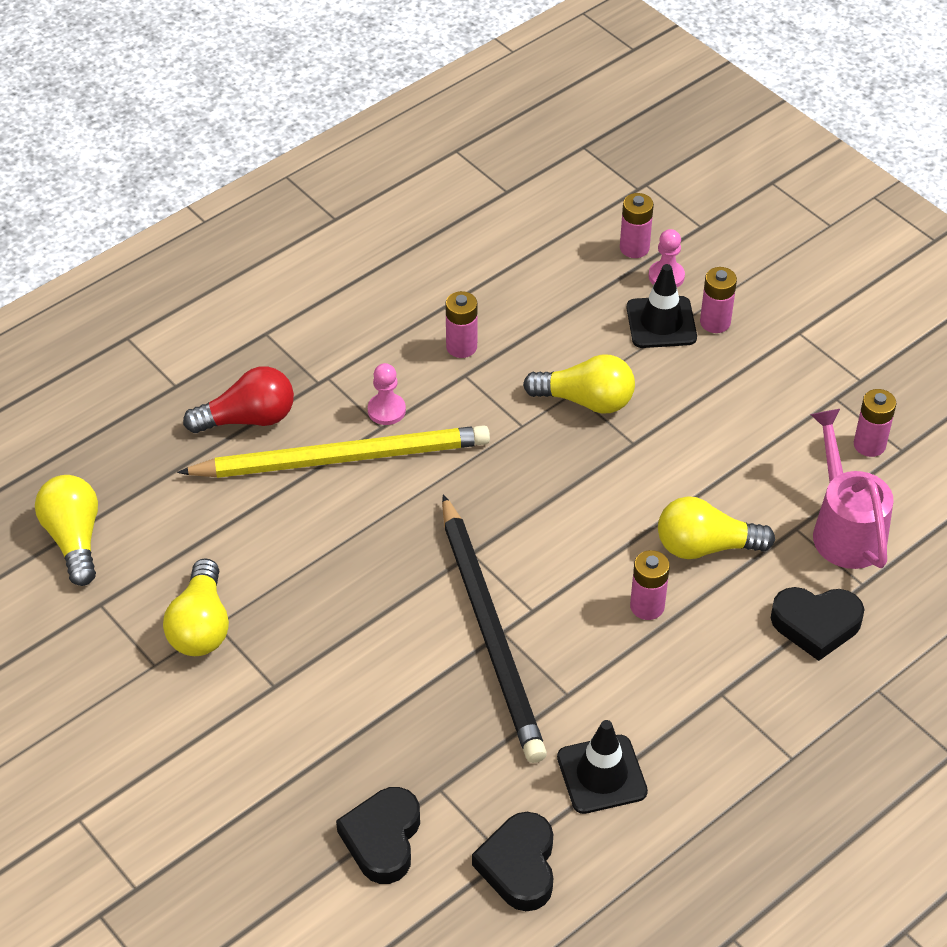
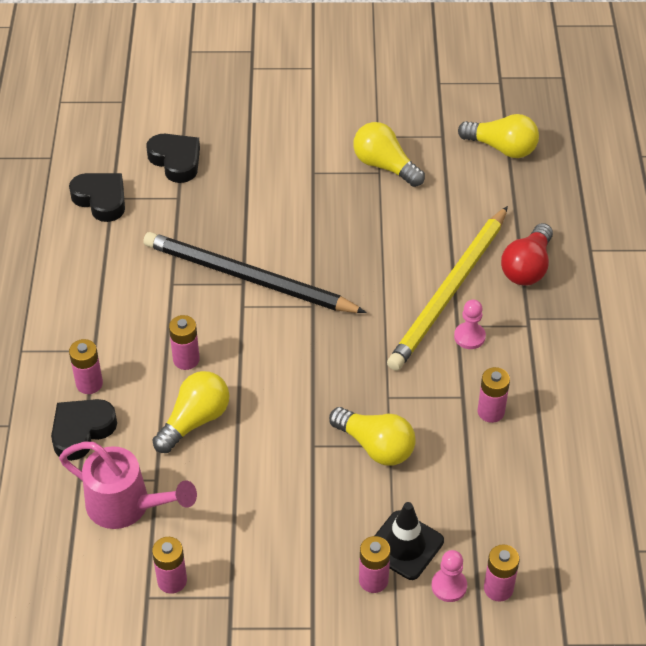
camera: 130 degrees right, 0 degrees up
yellow light bulb [523,354,635,414] -> yellow light bulb turned 105 degrees counterclockwise [329,407,416,466]
black traffic cone [557,720,648,814] -> none
none -> pink battery [69,339,103,394]

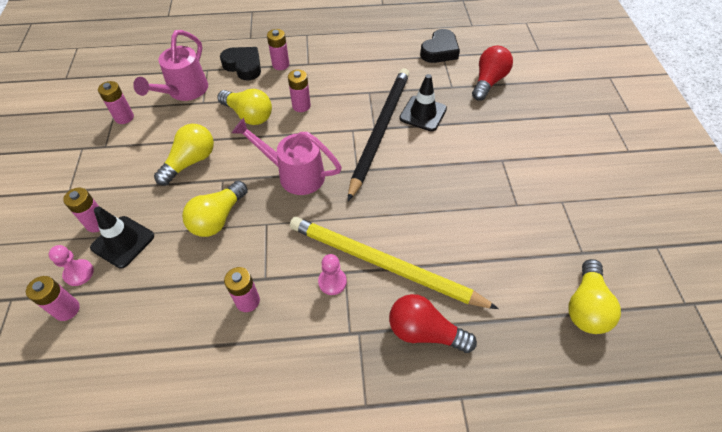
camera: 85 degrees right, 5 degrees up
black heart [147,134,200,183] -> red light bulb [472,46,513,101]
yellow light bulb [353,122,425,187] -> yellow light bulb moved to [154,124,214,185]
none -> pink watering can [232,118,342,195]
none -> black traffic cone [399,74,447,132]

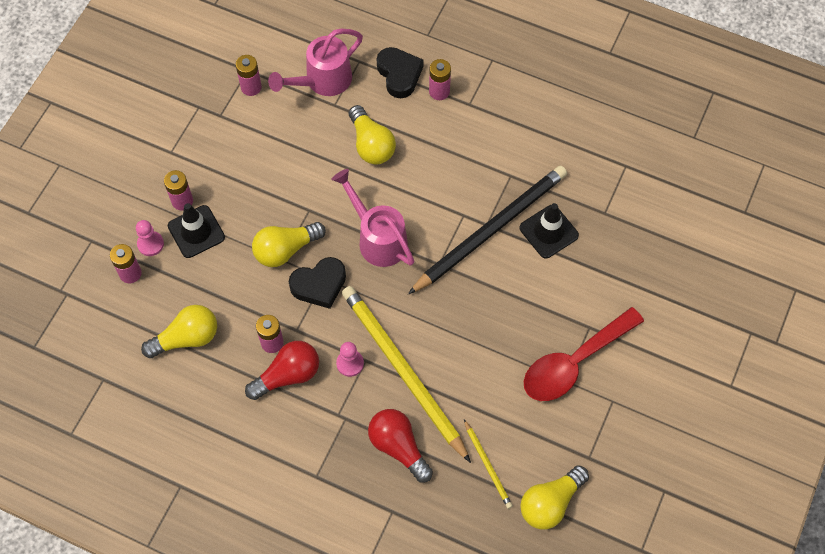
camera: 30 degrees right, 10 degrees up
yellow light bulb [154,124,214,185] -> yellow light bulb moved to [141,305,217,358]
pink battery [288,70,311,112] -> none
black heart [420,29,460,63] -> black heart moved to [289,257,346,309]
red light bulb [472,46,513,101] -> red light bulb moved to [245,341,319,400]
none -> yellow pencil [464,420,513,509]
none -> red spoon [524,307,644,401]

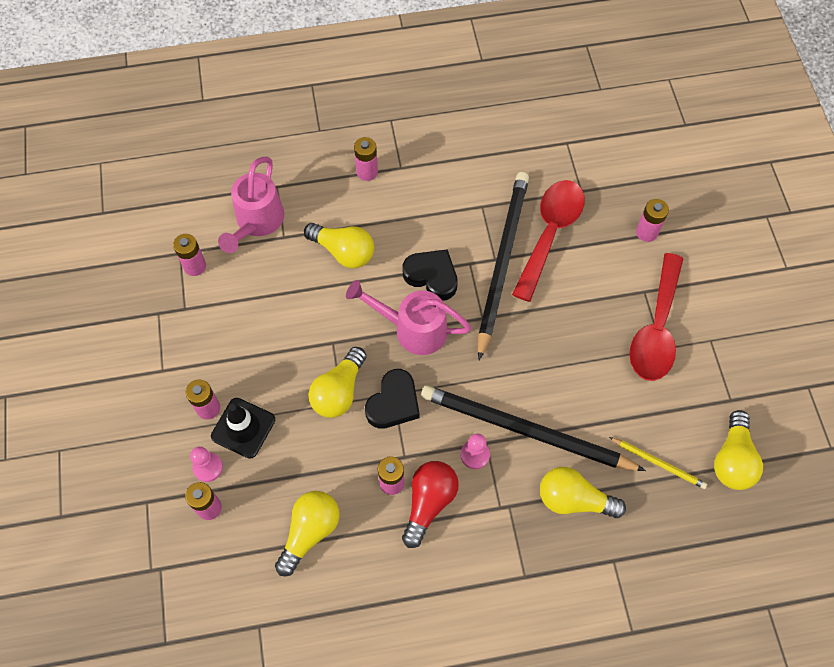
camera: 35 degrees left, 0 degrees up
yellow pencil [342,286,471,463] -> black pencil [421,385,646,471]
red light bulb [368,409,433,482] -> yellow light bulb [540,467,626,518]
black heart [377,47,423,98] -> black heart moved to [403,249,458,301]
black traffic cone [520,203,579,258] -> red spoon [512,180,584,302]
none -> pink battery [636,199,669,242]

